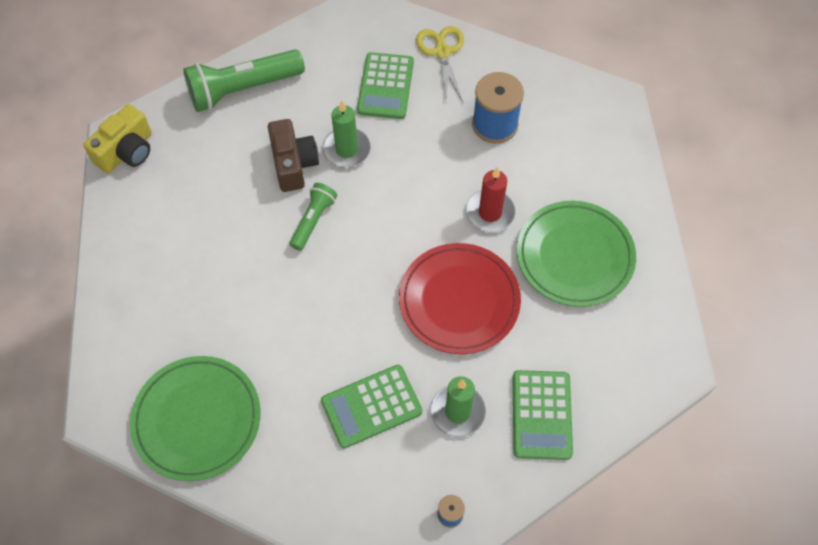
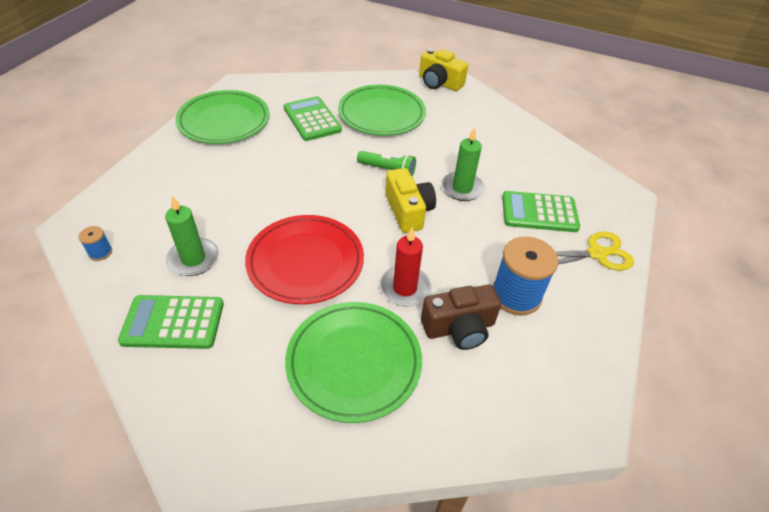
camera: 85 degrees right, 15 degrees down
green flashlight [183,49,305,112] -> none
brown camera [268,119,319,192] -> brown camera moved to [421,284,501,350]
green calculator [321,365,422,448] -> green calculator moved to [283,96,342,141]
none -> green plate [338,85,426,136]
none -> yellow camera [385,168,436,233]

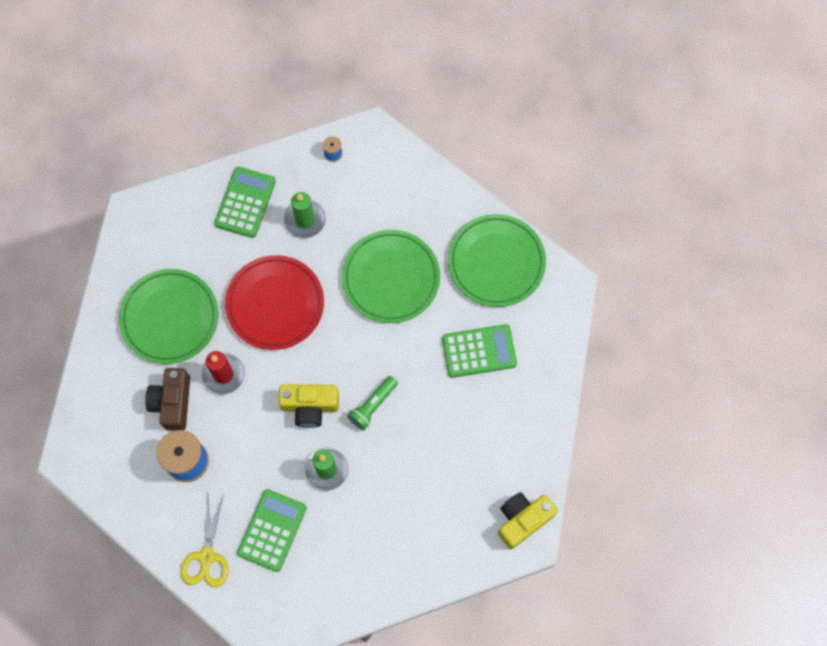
camera: 110 degrees right, 25 degrees up
green plate [338,85,426,136] -> green plate moved to [342,230,440,323]

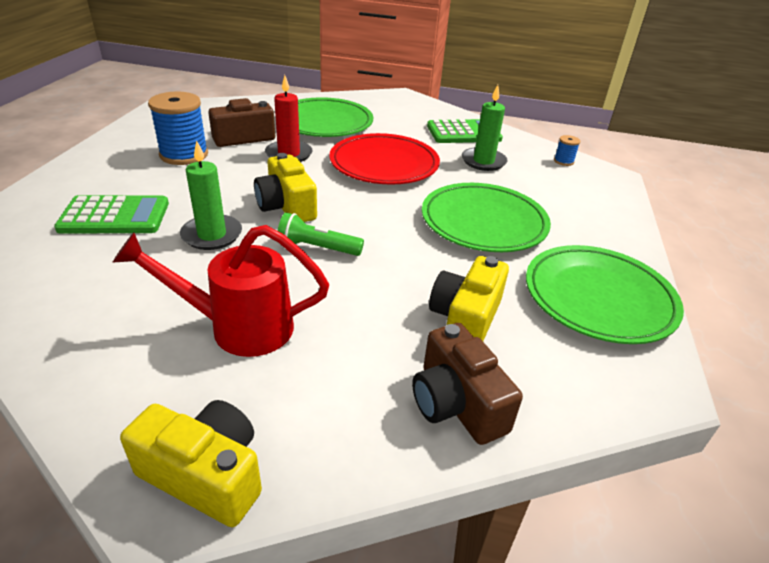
camera: 60 degrees right, 35 degrees down
yellow scissors [180,493,229,588] -> none
green calculator [442,324,517,378] -> yellow camera [429,256,509,341]
none -> red watering can [112,225,329,357]
none -> brown camera [412,323,523,445]

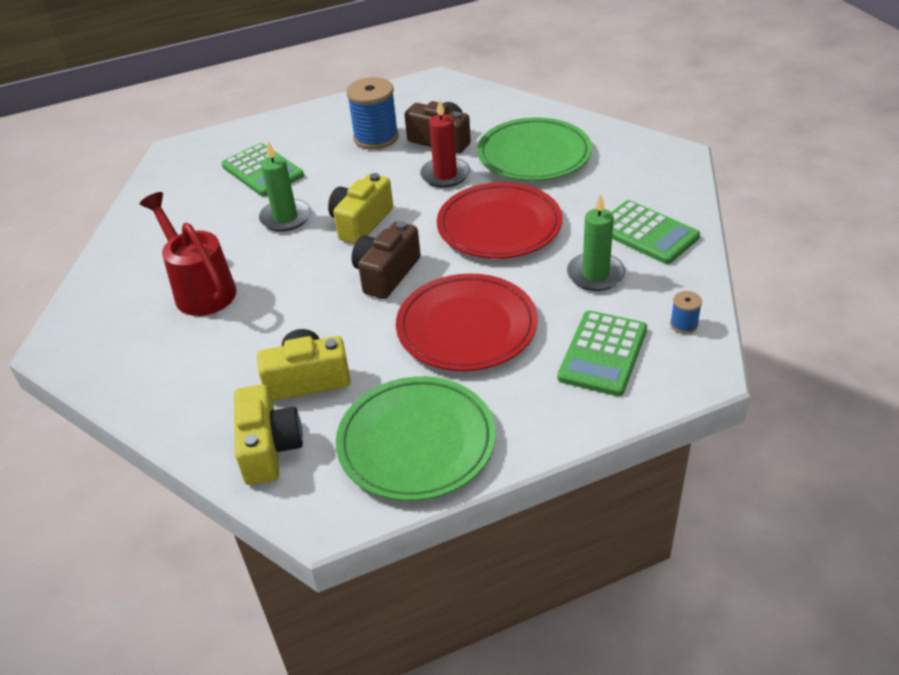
camera: 60 degrees right, 5 degrees up
yellow camera [120,400,262,527] -> yellow camera moved to [234,384,303,485]
green flashlight [278,212,364,256] -> none
brown camera [412,323,523,445] -> brown camera moved to [352,221,421,299]
green plate [422,183,551,252] -> red plate [396,273,538,371]
none -> green calculator [557,311,647,396]

